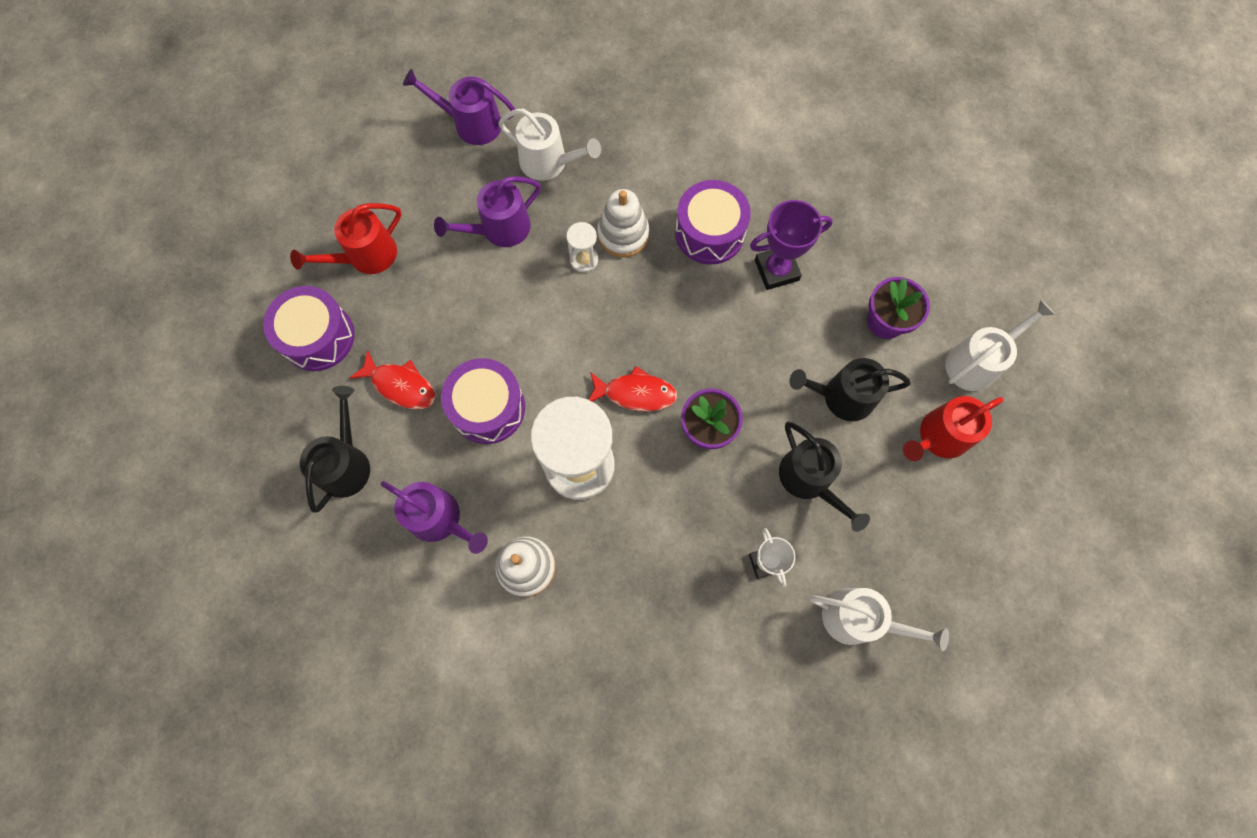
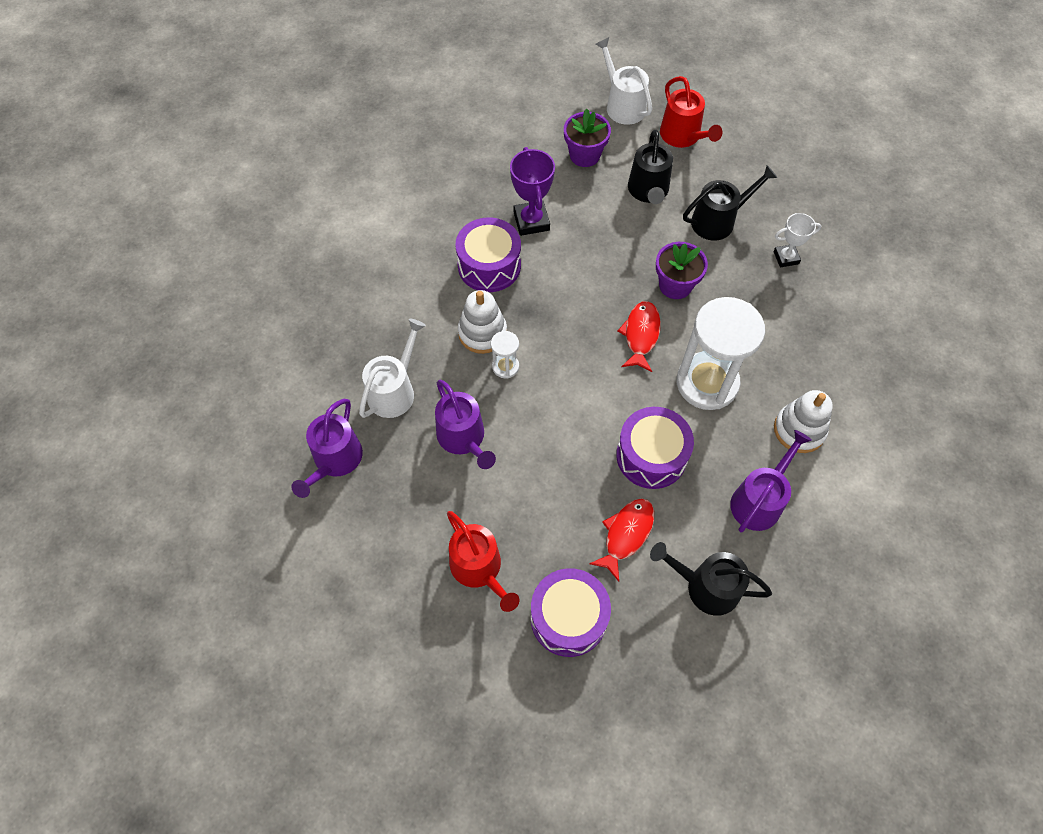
camera: 85 degrees left, 10 degrees down
white watering can [809,588,949,651] -> none

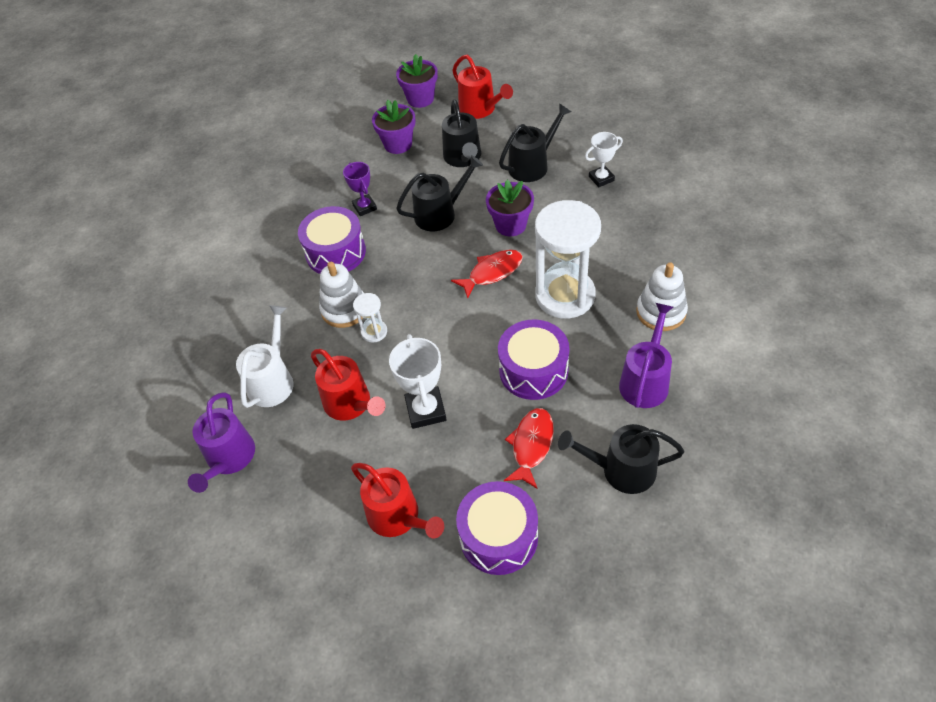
camera: 10 degrees left, 10 degrees down
purple watering can [435,380,496,469] -> red watering can [311,349,386,421]
purple trophy [510,147,555,236] -> purple trophy [343,162,377,216], size x0.65
white watering can [596,37,652,125] -> purple flower pot [396,54,438,108]
red fish [617,301,661,372] -> red fish turned 60 degrees clockwise [451,250,523,298]
none -> white trophy [389,334,447,429]
none -> black watering can [396,155,483,231]

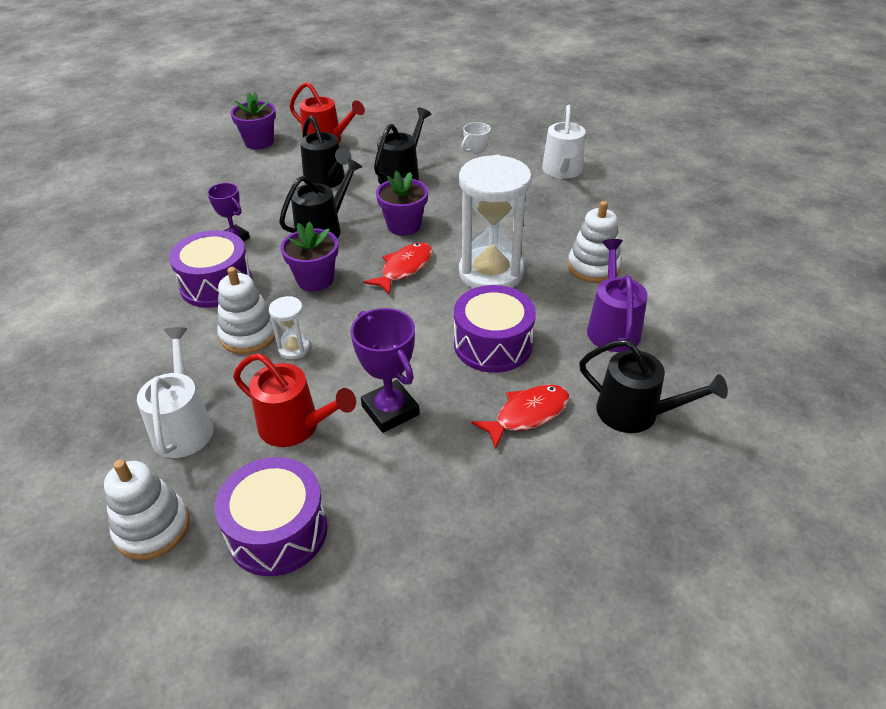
camera: 25 degrees left, 10 degrees down
purple watering can [188,392,255,493] -> white stacking toy [104,460,190,560]
red watering can [351,463,444,538] -> none
purple flower pot [372,100,415,154] -> purple flower pot moved to [281,221,338,291]
white trophy [389,334,447,429] -> purple trophy [350,308,419,433]
purple drum [456,481,538,575] -> purple drum moved to [215,457,328,576]
red fish [504,408,554,489] -> red fish turned 60 degrees clockwise [472,385,569,450]
black watering can [558,424,684,494] -> black watering can turned 135 degrees counterclockwise [579,339,728,433]
none -> white watering can [542,105,586,179]

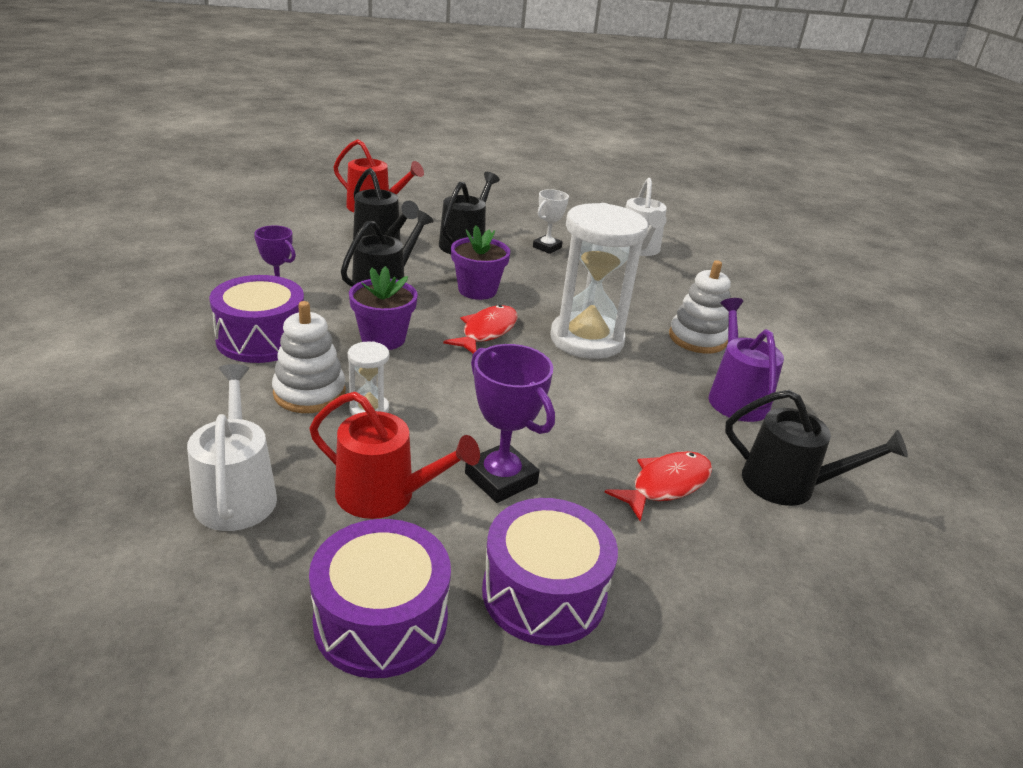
camera: 10 degrees left, 10 degrees down
white stacking toy [104,460,190,560] -> none
purple flower pot [230,92,276,149] -> none
purple drum [454,285,536,373] -> purple drum moved to [482,498,618,645]

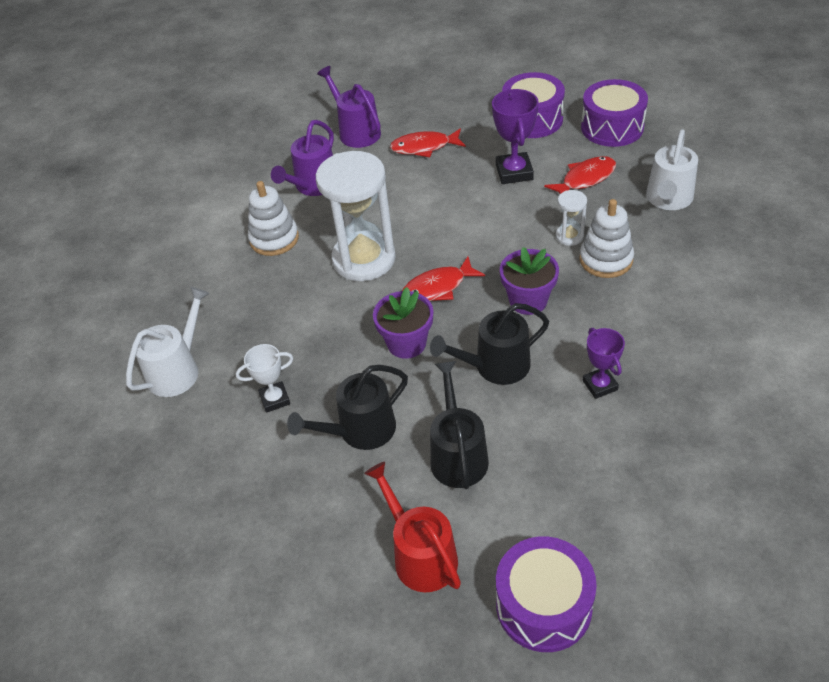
camera: 140 degrees left, 15 degrees up
purple drum [210,275,304,363] -> purple drum moved to [496,536,597,652]
red watering can [309,392,480,519] -> red fish [544,156,616,194]
black watering can [725,390,908,506] -> purple watering can [317,66,381,148]

